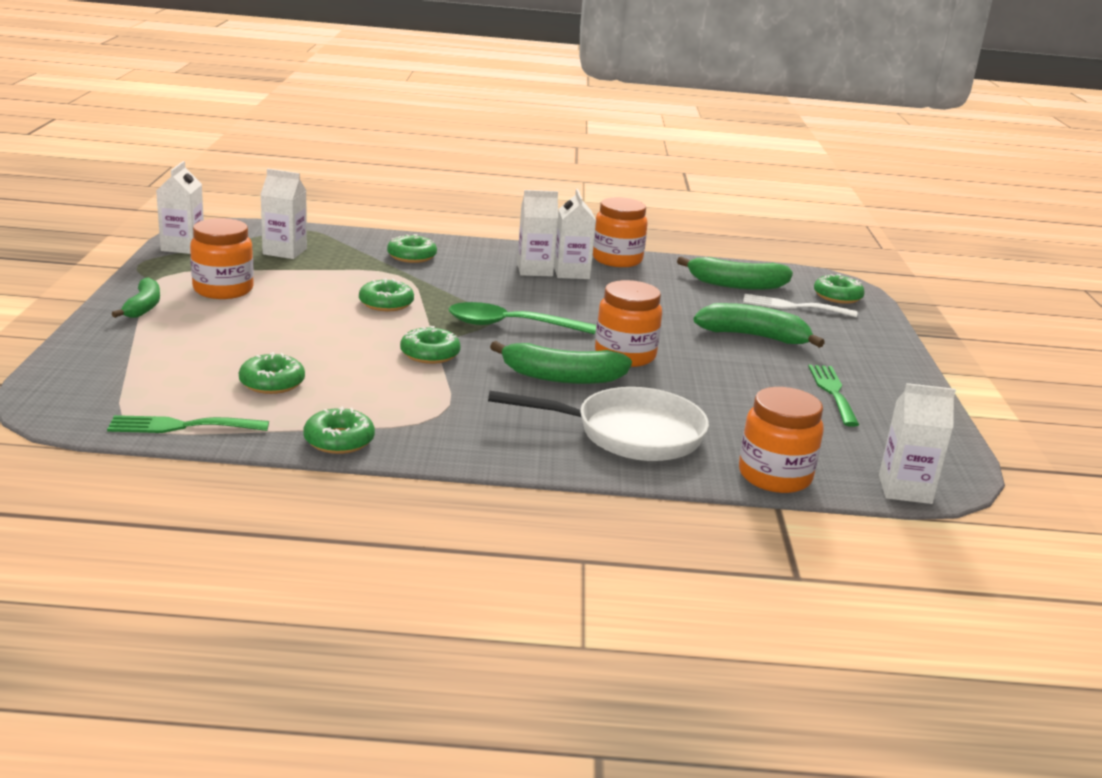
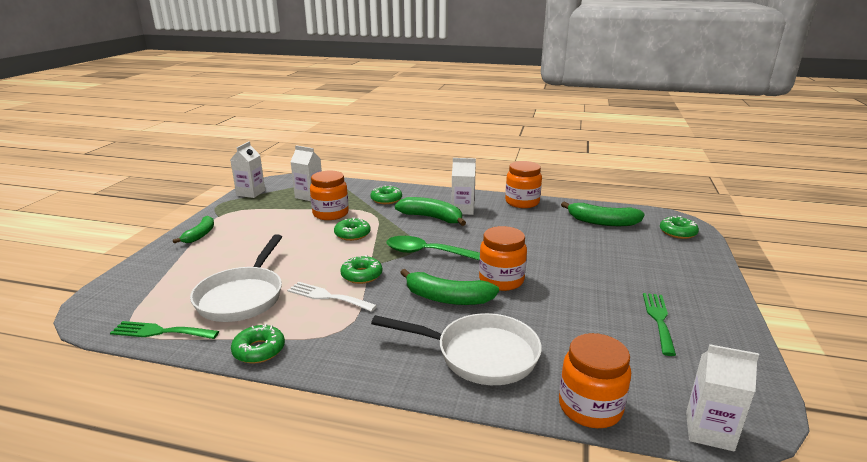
camera: 15 degrees right, 0 degrees up
orange jar [190,218,254,299] -> orange jar moved to [310,171,349,220]
green donut [239,352,305,394] -> white pan [190,234,282,322]
white carton [554,189,596,279] -> none
green banana [693,303,825,348] -> green banana moved to [395,197,466,226]
white fork [743,294,857,317] -> white fork moved to [287,282,377,312]

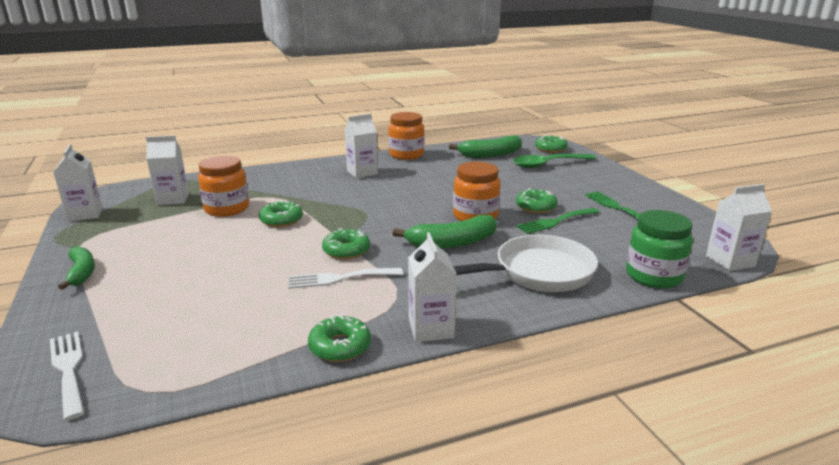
camera: 35 degrees left, 0 degrees up
green fork [110,321,219,339] -> green fork moved to [516,208,599,234]
white pan [190,234,282,322] -> none
green donut [370,185,402,204] -> green donut moved to [516,188,557,213]
green spoon [386,236,480,260] -> green spoon moved to [513,154,596,168]
green banana [395,197,466,226] -> none
orange jar [559,333,631,428] -> green jar [626,210,693,288]
none -> white fork [50,331,84,421]
none -> white carton [408,232,457,342]

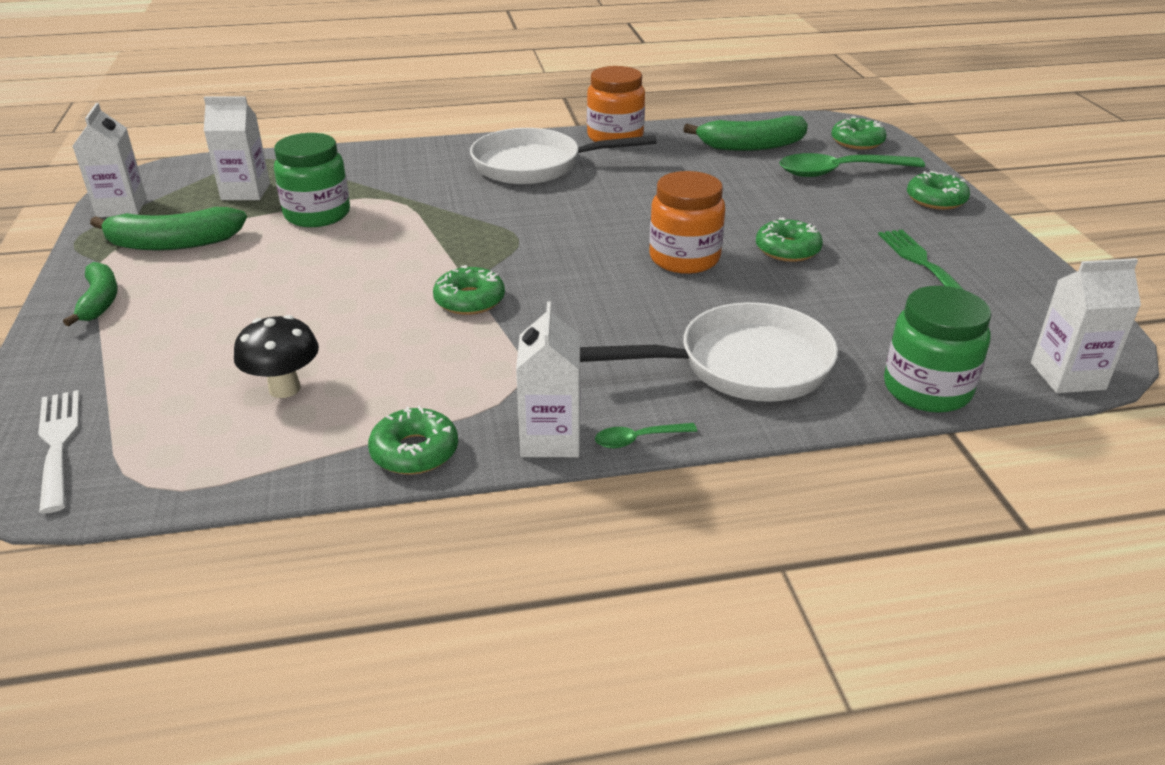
camera: 10 degrees right, 10 degrees up
orange jar [198,156,249,217] -> green jar [274,133,350,227]
green donut [259,200,303,227] -> green donut moved to [907,171,970,210]
white fork [288,268,403,289] -> none
white carton [344,114,378,178] -> white pan [470,128,657,184]
green banana [392,215,497,249] -> green banana moved to [90,207,247,250]
green fork [516,208,599,234] -> none
none -> black mushroom [234,315,319,398]
none -> green spoon [595,423,697,448]

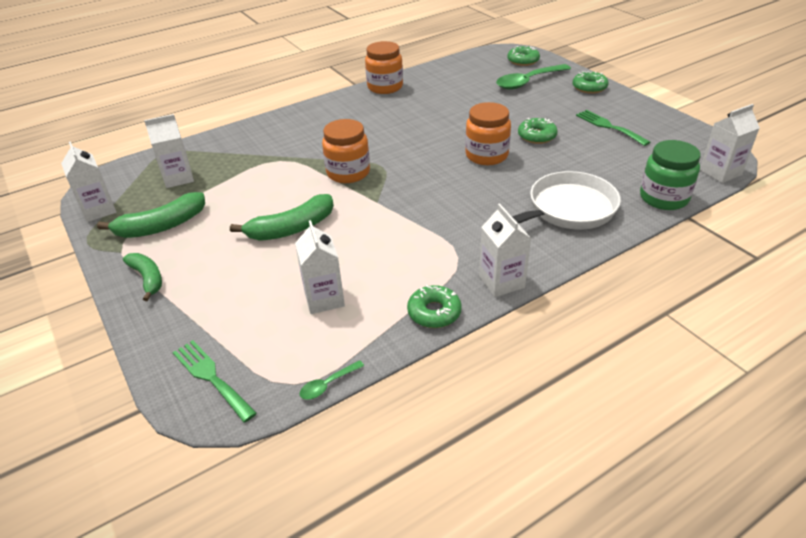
camera: 20 degrees left, 5 degrees up
white fork [38,390,80,514] -> green fork [172,340,257,423]
black mushroom [234,315,319,398] -> white carton [295,220,345,314]
green jar [274,133,350,227] -> none
green donut [433,265,505,315] -> none
white pan [470,128,657,184] -> none
green spoon [595,423,697,448] -> green spoon moved to [299,360,364,400]
green banana [683,115,808,151] -> green banana moved to [230,194,334,241]
none -> orange jar [322,119,370,183]

